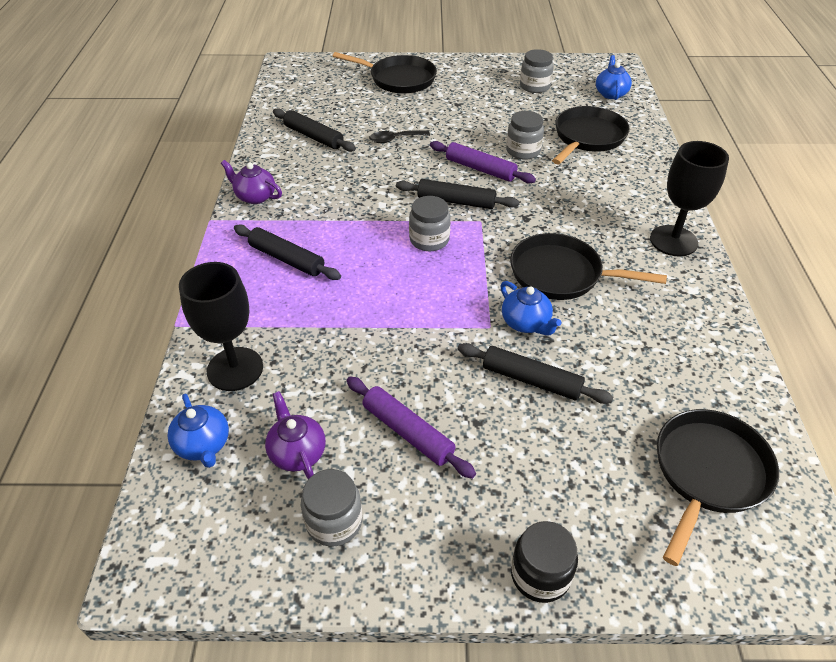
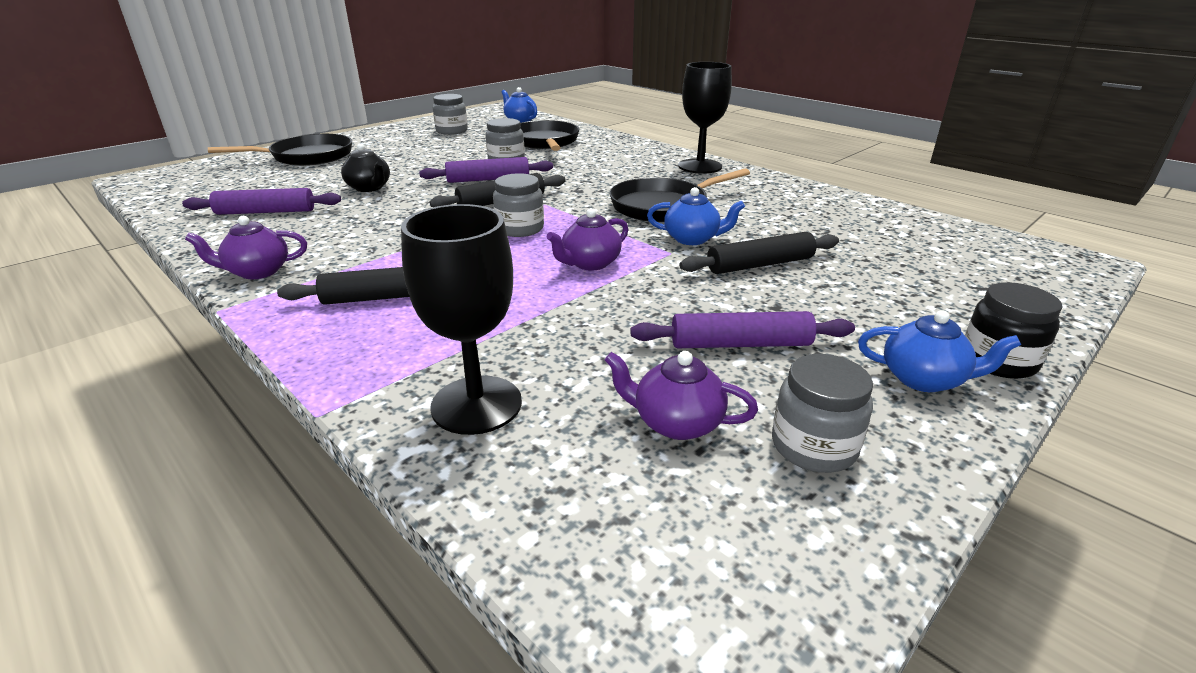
camera: 45 degrees left, 15 degrees down
blue teapot [167,394,229,468] -> blue teapot moved to [858,310,1021,392]
black rolling pin [273,108,356,152] -> purple rolling pin [182,188,341,215]
black spoon [369,130,430,143] -> black teapot [341,143,390,192]
black pan [657,409,779,566] -> none
none -> purple teapot [547,208,629,271]

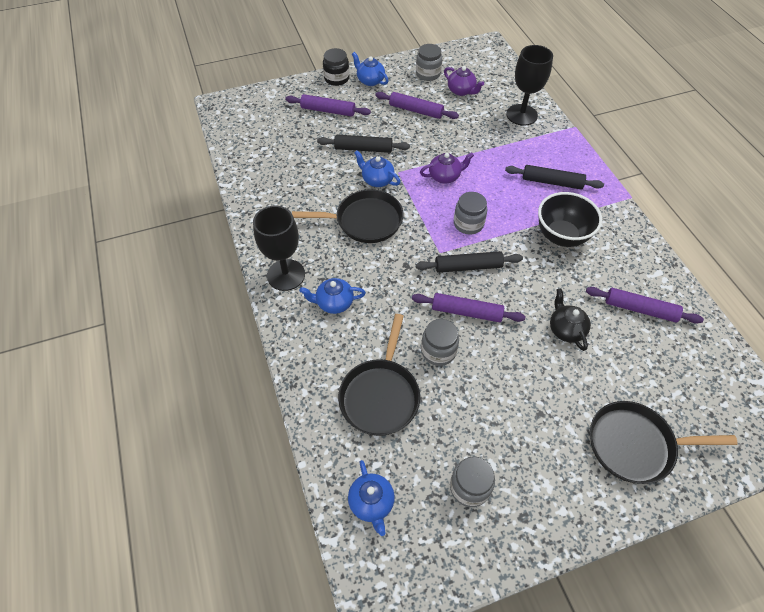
camera: 155 degrees left, 25 degrees up
purple teapot [185,216,307,279] -> none
none -> purple rolling pin [285,94,371,117]
none -> blue teapot [299,278,366,314]
none -> black bowl [538,192,602,247]

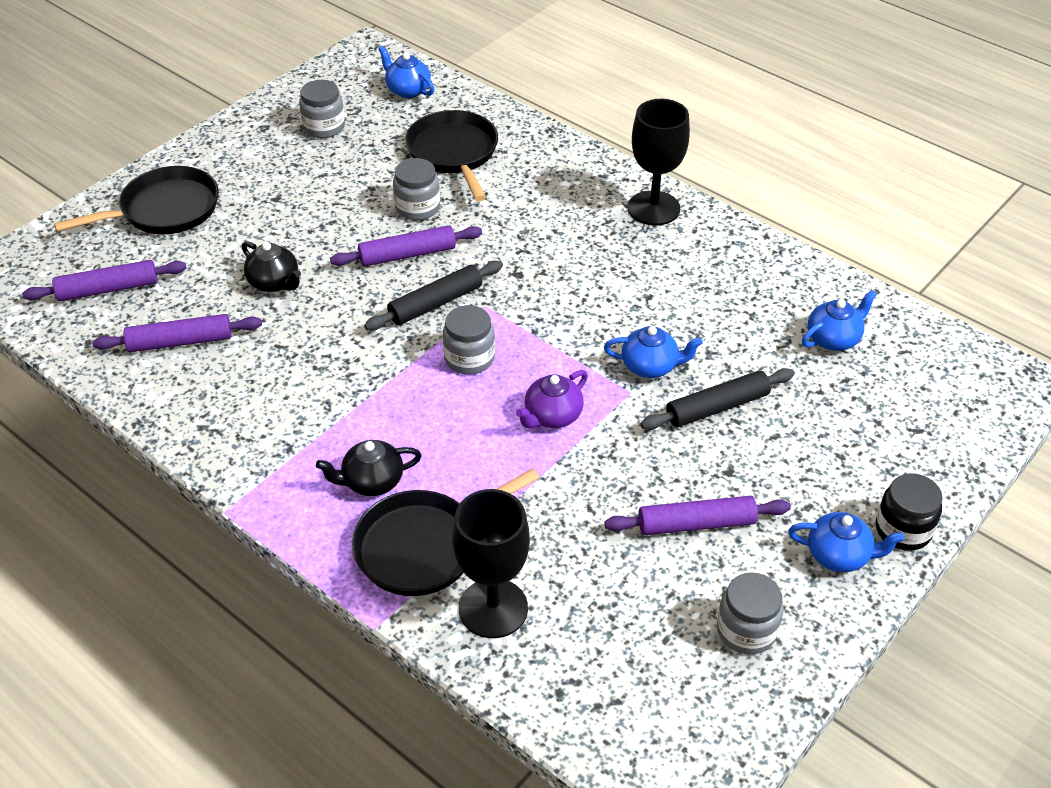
camera: 150 degrees right, 10 degrees down
purple rolling pin [285,94,371,117] -> purple rolling pin moved to [22,260,187,301]
black pan [292,189,403,243] -> black pan moved to [352,468,540,596]
blue teapot [299,278,366,314] -> blue teapot moved to [802,290,877,351]
purple teapot [444,66,484,96] -> none
black rolling pin [505,165,604,189] -> black teapot [316,440,422,496]
black bowl [538,192,602,247] -> none

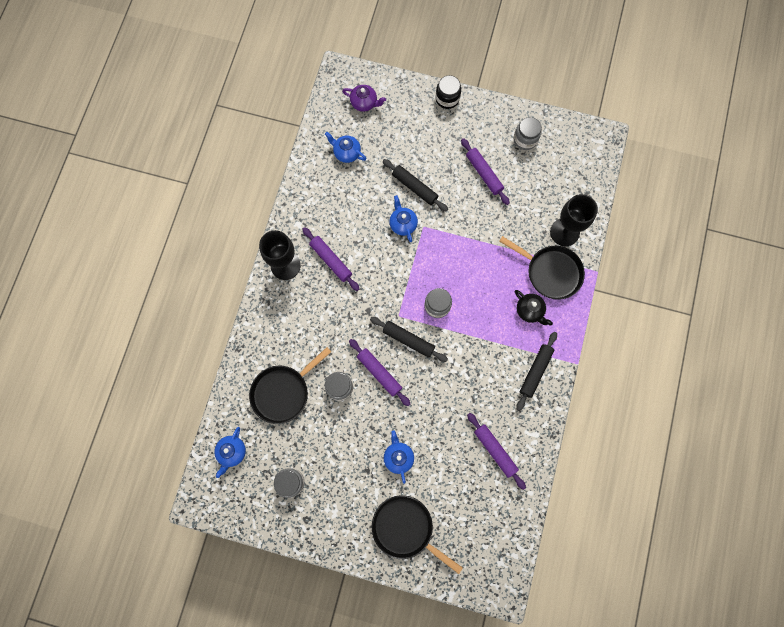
camera: 115 degrees left, 30 degrees up
purple rolling pin [22,260,187,301] -> purple rolling pin moved to [302,227,359,291]
black teapot [242,241,301,292] -> none
purple teapot [516,370,588,428] -> purple teapot moved to [342,85,386,112]
blue teapot [788,512,904,572] -> blue teapot moved to [384,431,414,484]
none -> black rolling pin [516,332,557,411]

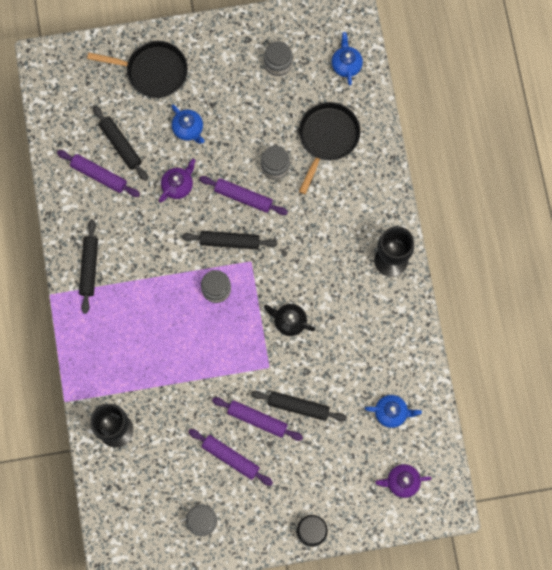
camera: 155 degrees right, 0 degrees up
purple rolling pin [302,227,359,291] -> purple rolling pin moved to [212,397,303,441]
blue teapot [389,195,418,242] -> none
black pan [499,236,585,300] -> none
black teapot [515,290,553,326] -> black teapot moved to [264,304,315,336]
none -> black rolling pin [93,106,148,181]
none -> purple teapot [159,159,196,202]

